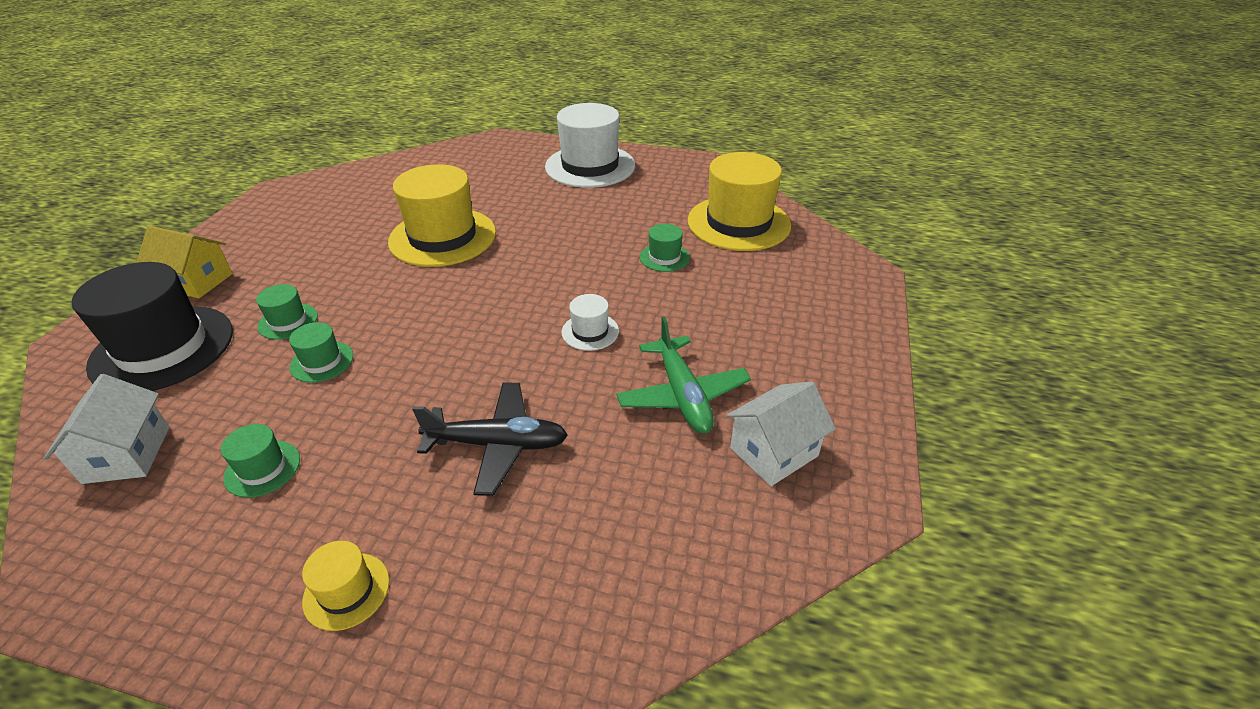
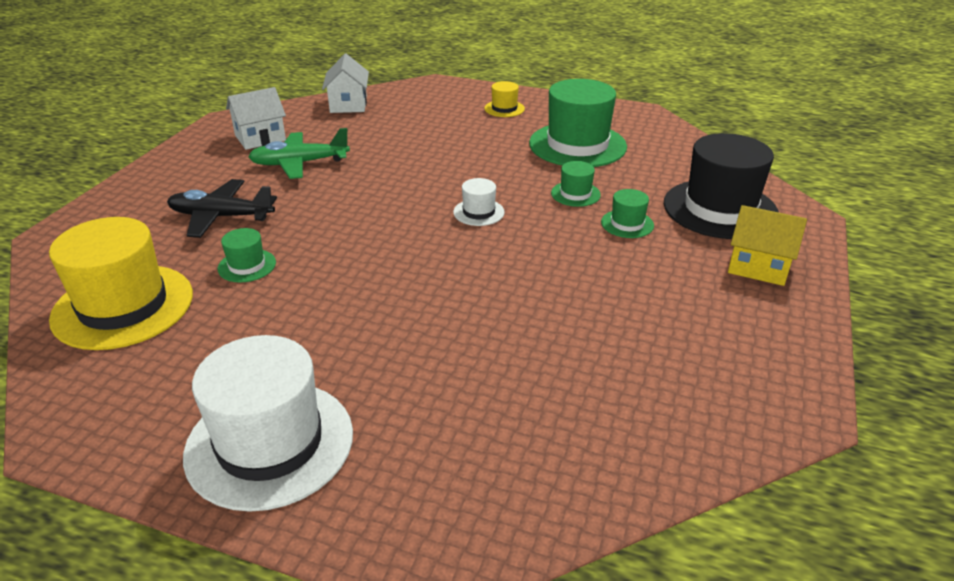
camera: 175 degrees left, 5 degrees down
white house [44,374,170,484] -> white house moved to [322,54,369,113]
green hat [221,424,300,498] -> green hat [529,79,627,167], size x2.20
yellow hat [388,164,496,267] -> none
black plane [412,382,568,496] -> black plane moved to [167,179,277,238]
white hat [562,294,619,351] -> white hat moved to [453,178,505,226]
green plane [616,316,751,434] -> green plane turned 90 degrees counterclockwise [248,128,350,179]

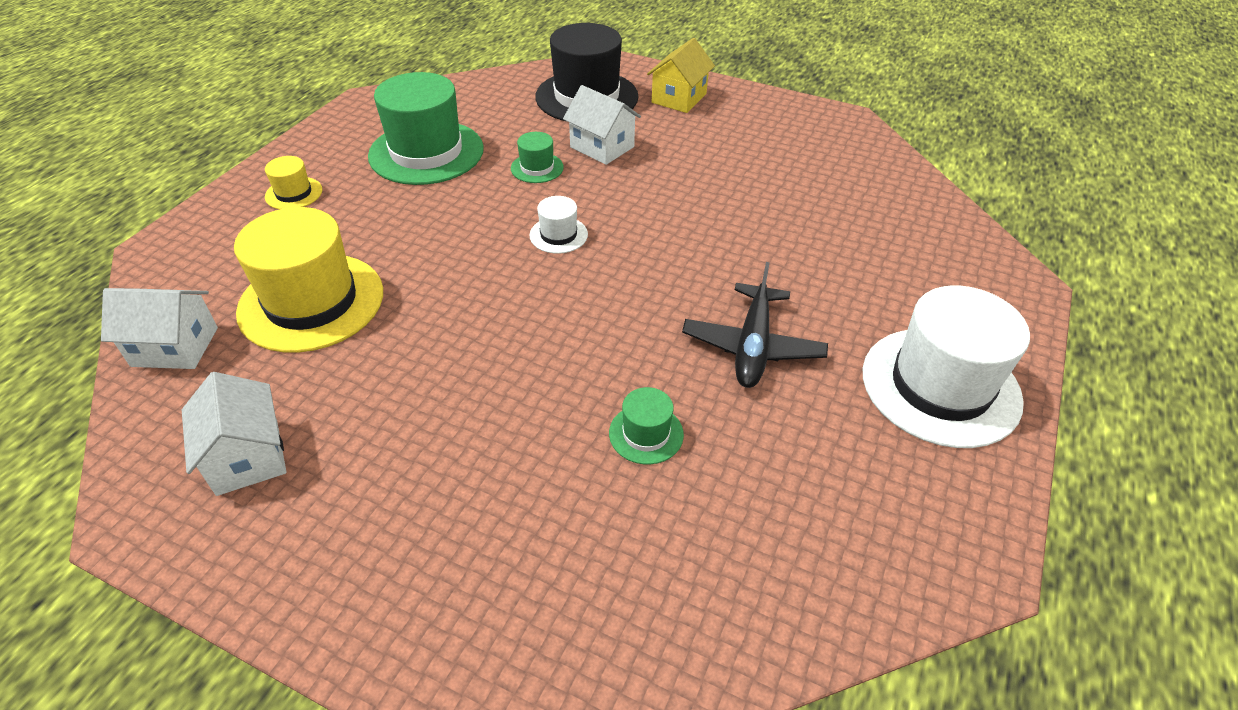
camera: 85 degrees left, 10 degrees up
yellow hat [49,217,193,350] -> yellow hat moved to [234,207,383,353]
black plane [167,179,277,238] -> black plane moved to [682,262,828,388]
green plane [248,128,350,179] -> none
green hat [601,189,654,238] -> white house [563,85,641,165]

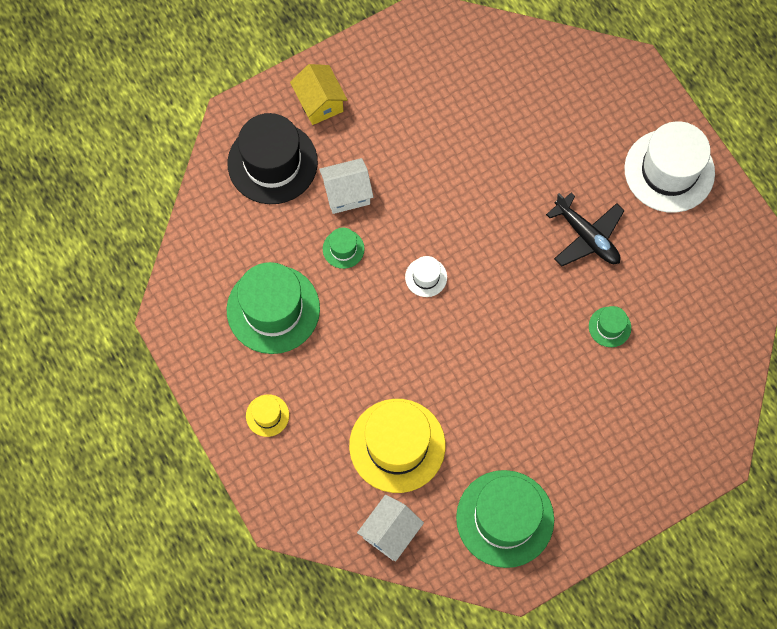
camera: 55 degrees left, 25 degrees up
white house [182,372,287,496] -> green hat [456,470,554,568]

